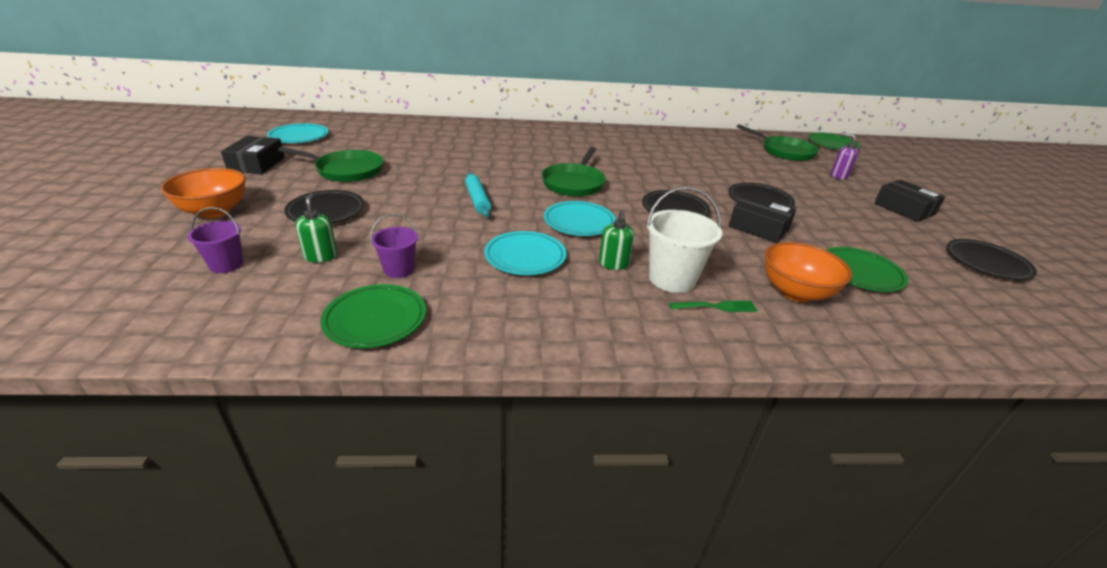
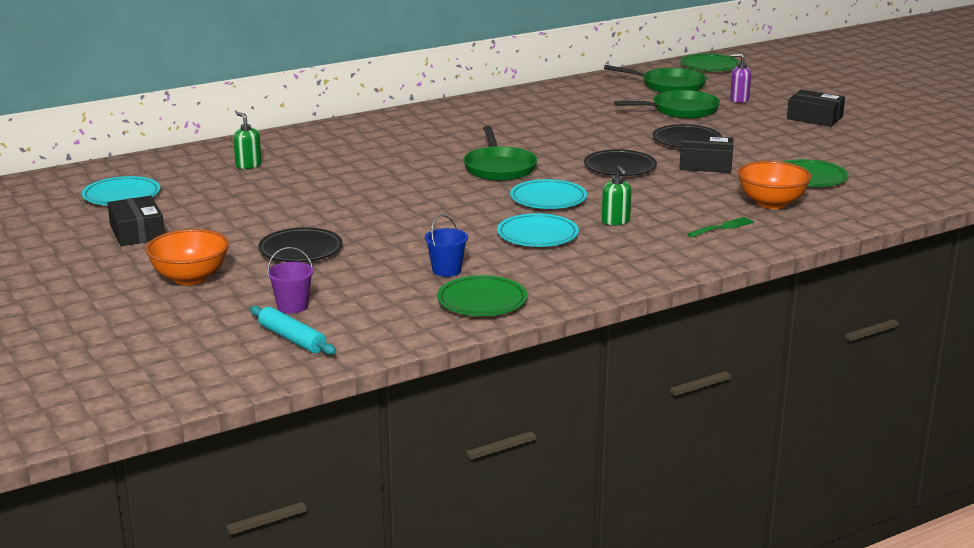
camera: 25 degrees left, 10 degrees down
green pan [278,147,384,182] -> green pan moved to [614,90,720,119]
green soap dispenser [295,193,337,262] -> green soap dispenser moved to [233,112,262,169]
purple bucket [370,214,418,278] -> blue bucket [425,214,468,277]
turquoise rolling pin [465,173,491,217] -> turquoise rolling pin moved to [250,306,336,355]
white bucket [646,186,722,293] -> none
black plate [947,239,1037,280] -> none

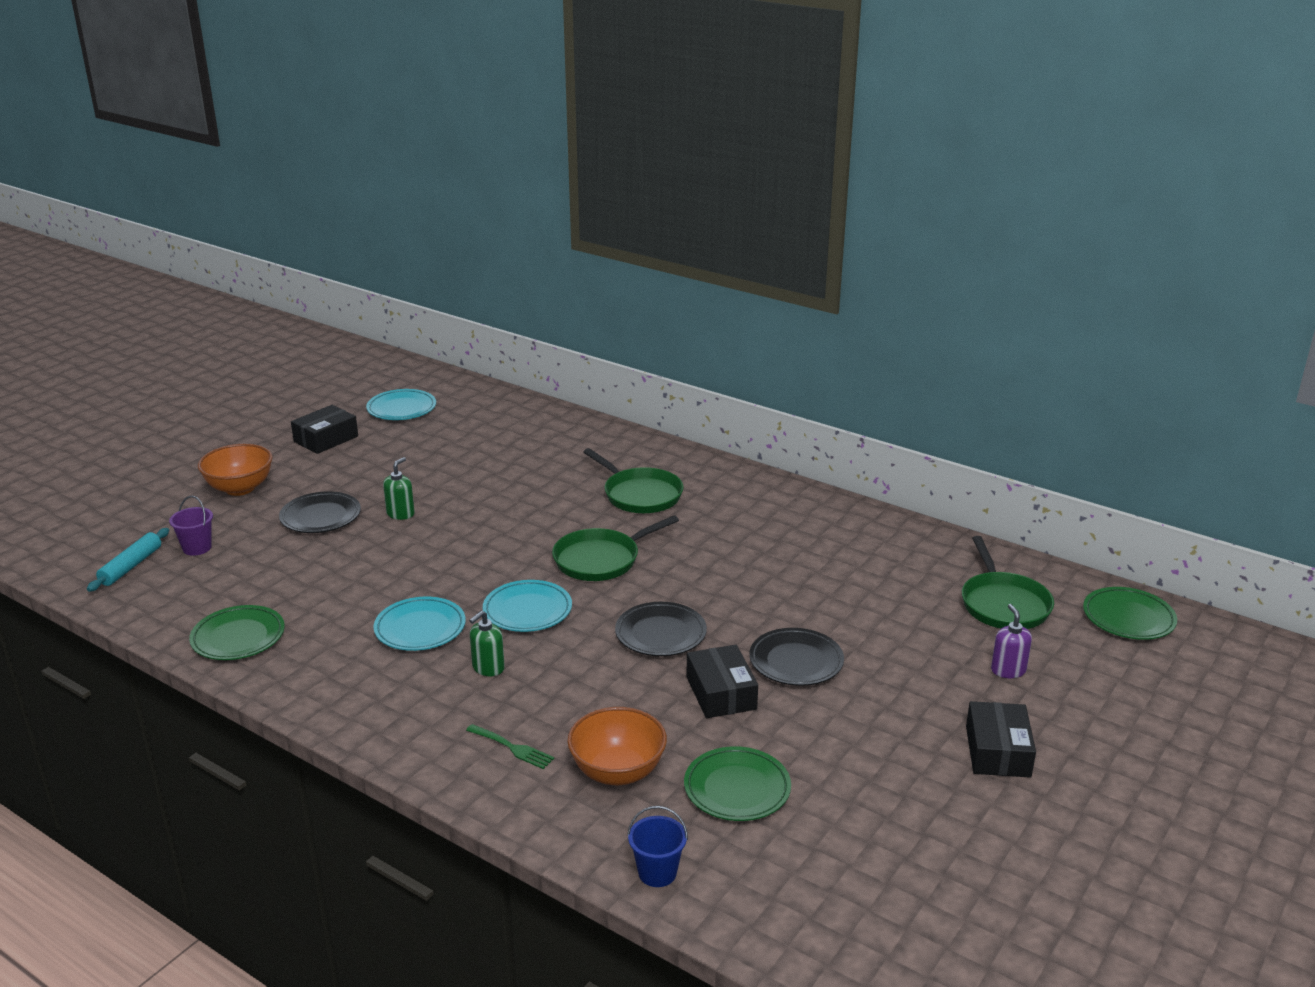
camera: 65 degrees right, 5 degrees up
green soap dispenser [233,112,262,169] -> green soap dispenser moved to [383,457,415,520]
blue bucket [425,214,468,277] -> blue bucket moved to [627,806,688,887]
green pan [614,90,720,119] -> green pan moved to [583,448,684,513]

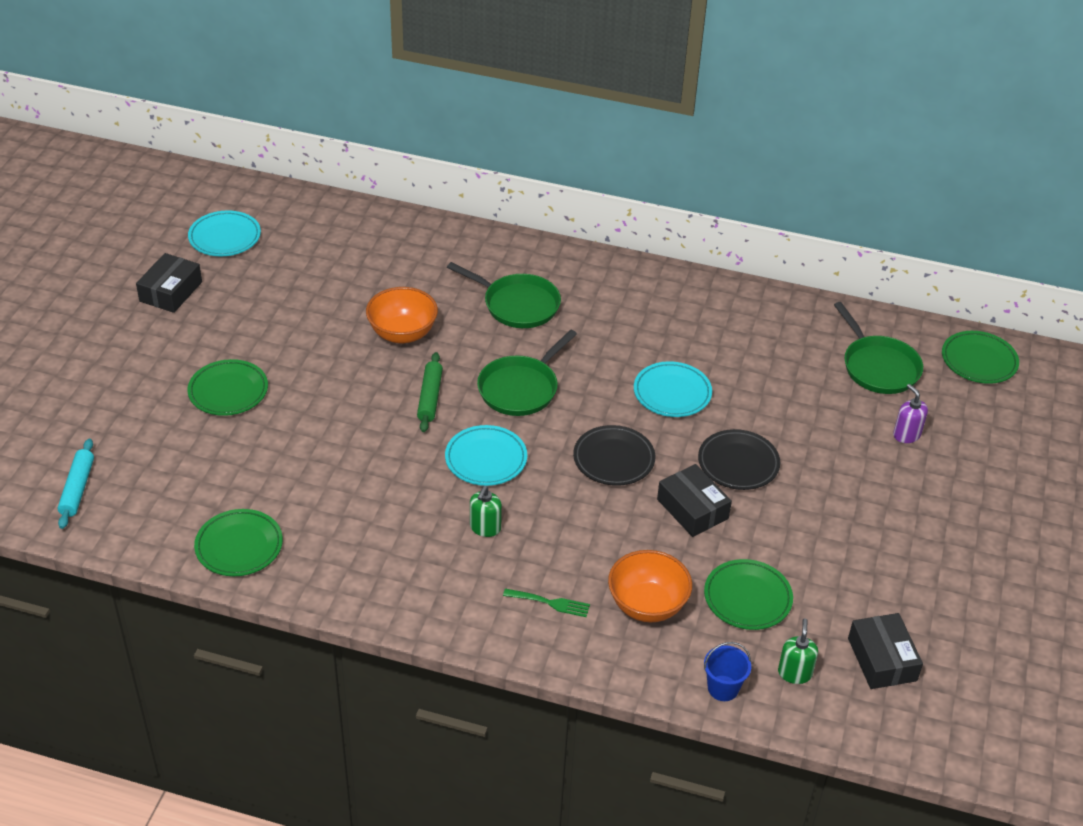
camera: 20 degrees left, 15 degrees up
purple bucket [169,496,213,556] -> none
orange bowl [198,444,273,496] -> orange bowl moved to [366,287,438,343]
black plate [279,491,361,533] -> green plate [187,359,268,416]
turquoise plate [373,597,466,651] -> turquoise plate moved to [634,361,712,417]
green soap dispenser [383,457,415,520] -> green soap dispenser moved to [778,619,818,684]
black box [966,701,1036,778] -> black box moved to [848,613,923,689]
none -> green rolling pin [417,352,443,432]

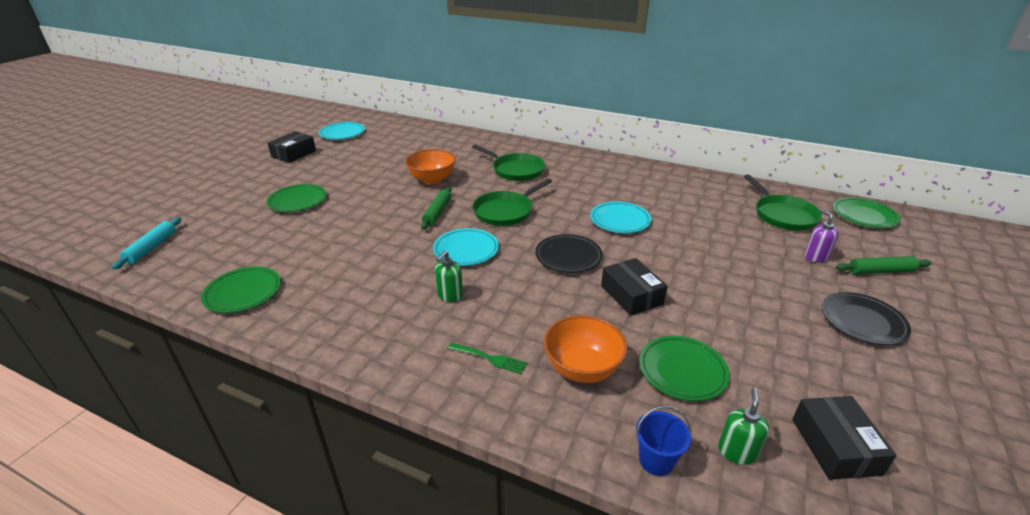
camera: 10 degrees right, 10 degrees down
black plate [698,429,780,490] -> black plate moved to [821,292,911,345]
none -> green rolling pin [836,256,931,274]

